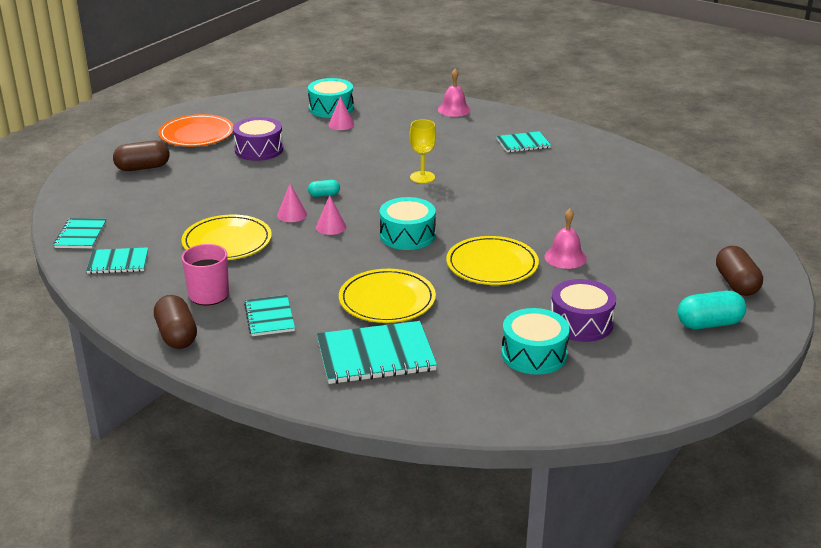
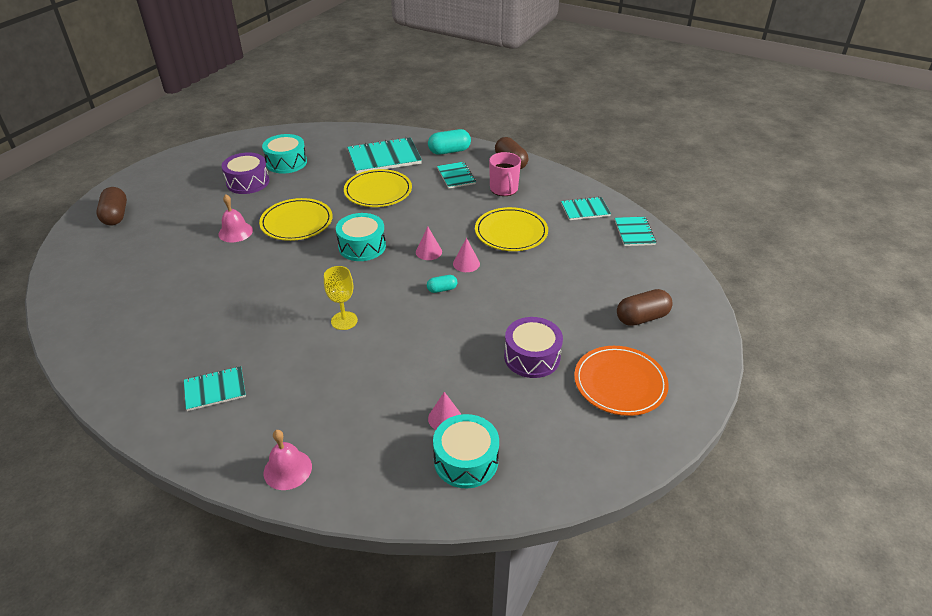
camera: 175 degrees right, 10 degrees up
turquoise capsule [678,291,746,329] -> turquoise capsule moved to [428,129,471,155]

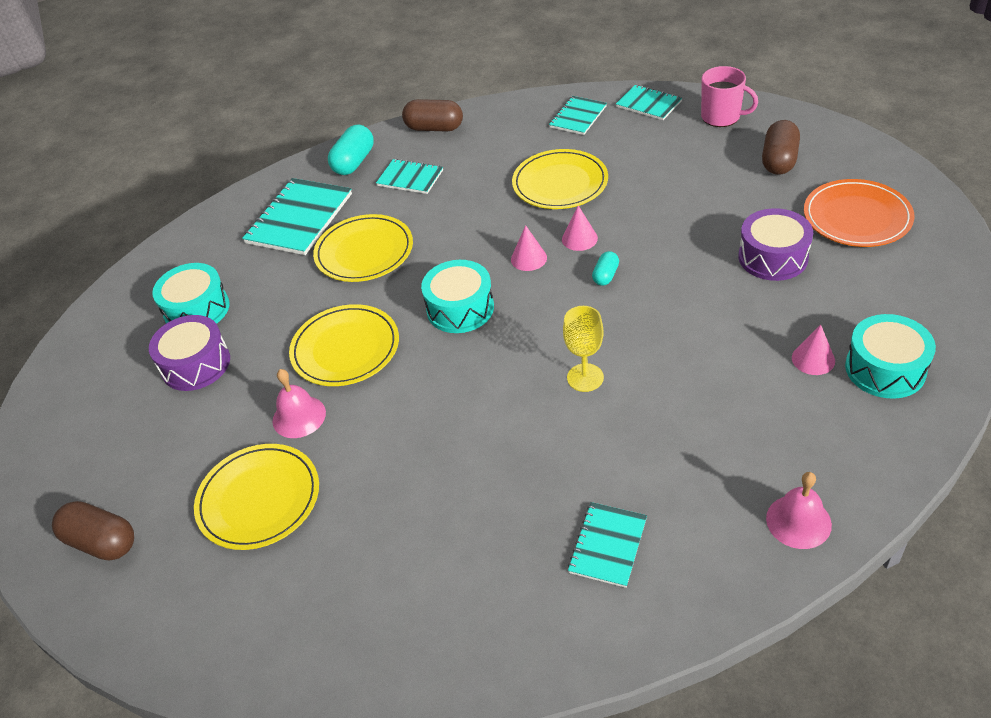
camera: 45 degrees left, 5 degrees up
pink mug [489,152,521,196] -> pink mug moved to [701,66,758,127]
none -> yellow plate [194,444,319,550]

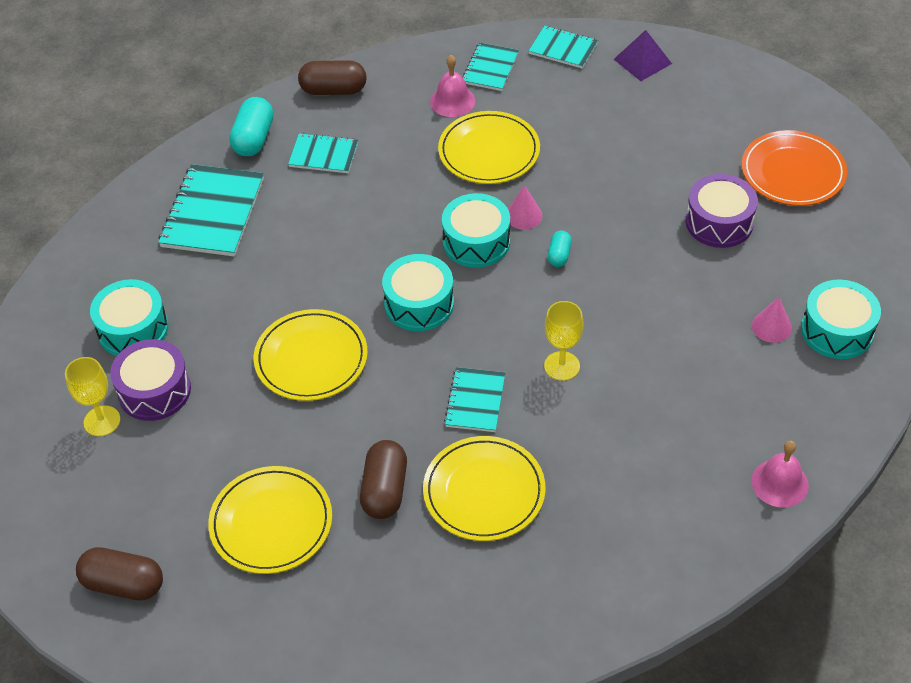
camera: 15 degrees left, 5 degrees up
pink bell [272,369,326,438] -> pink bell moved to [430,55,476,117]
yellow plate [313,214,413,282] -> yellow plate moved to [423,436,545,541]
pink cone [511,225,547,271] -> turquoise drum [442,193,510,268]
turquoise notebook [568,502,647,588] -> turquoise notebook moved to [444,367,505,432]
pink mug [701,66,758,127] -> purple pyramid [614,30,672,81]
brown capsule [762,120,800,175] -> brown capsule moved to [360,440,407,519]
none -> yellow goblet [65,357,120,436]

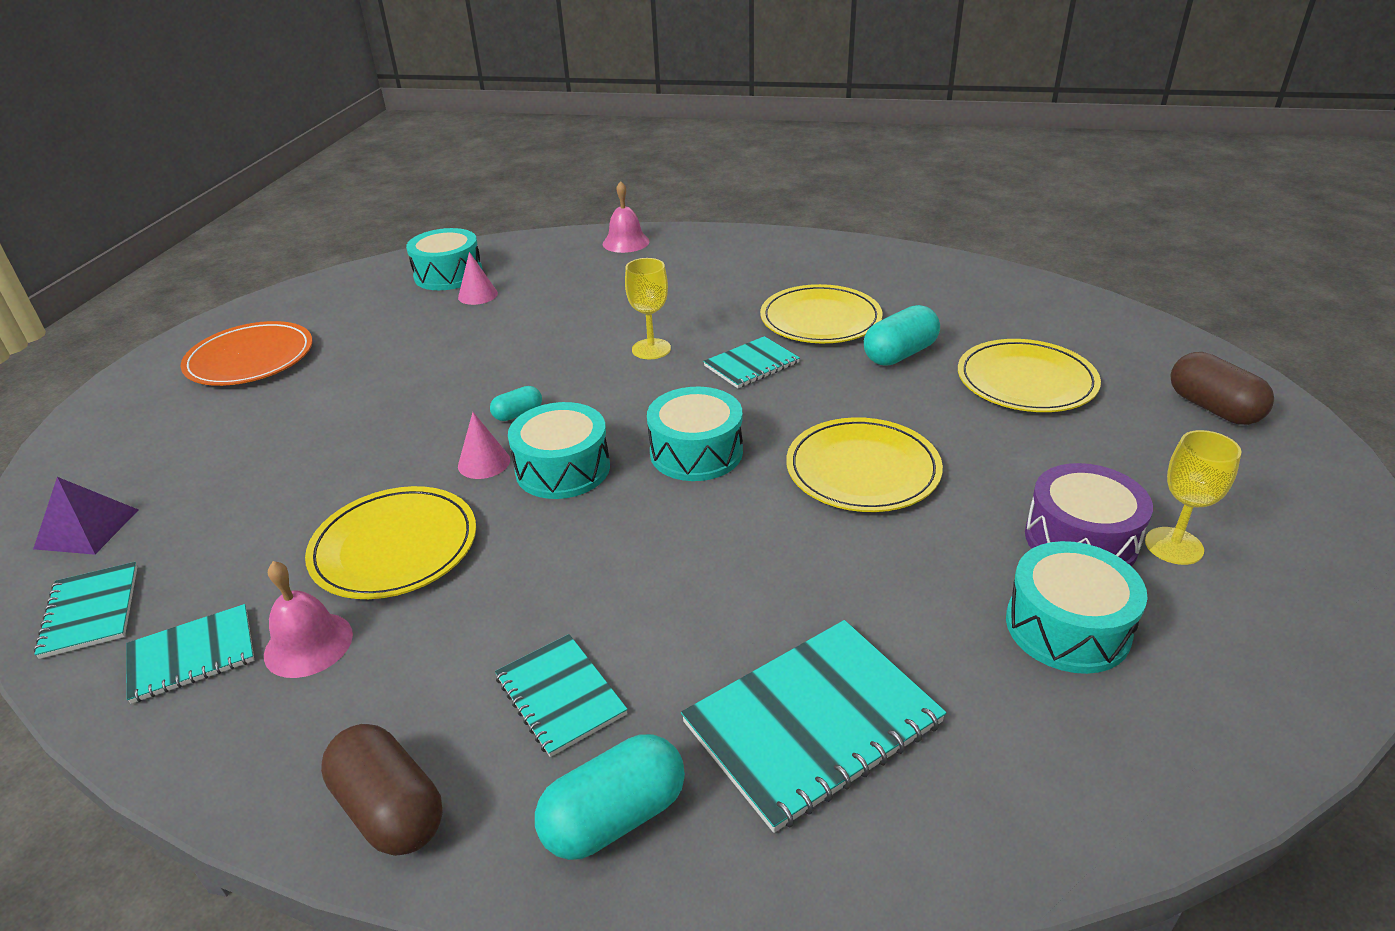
camera: 135 degrees left, 15 degrees down
brown capsule [360,440,407,519] -> turquoise capsule [864,305,940,366]
purple drum [686,174,758,248] -> none

